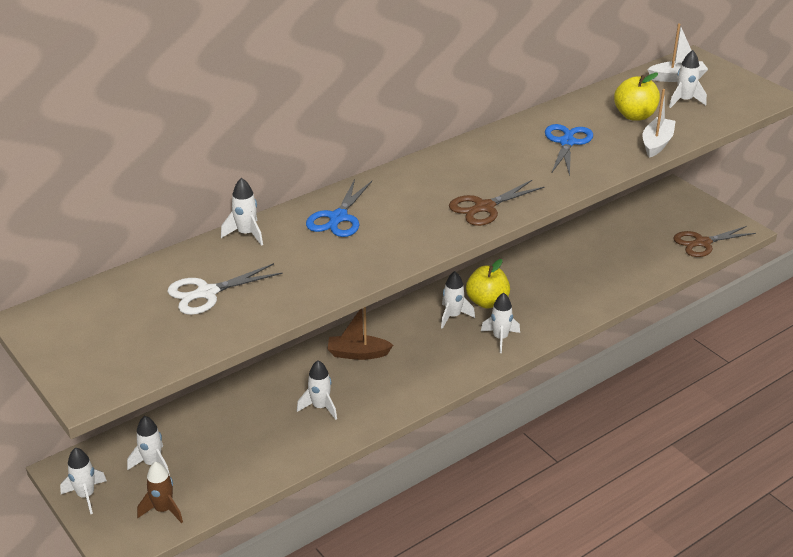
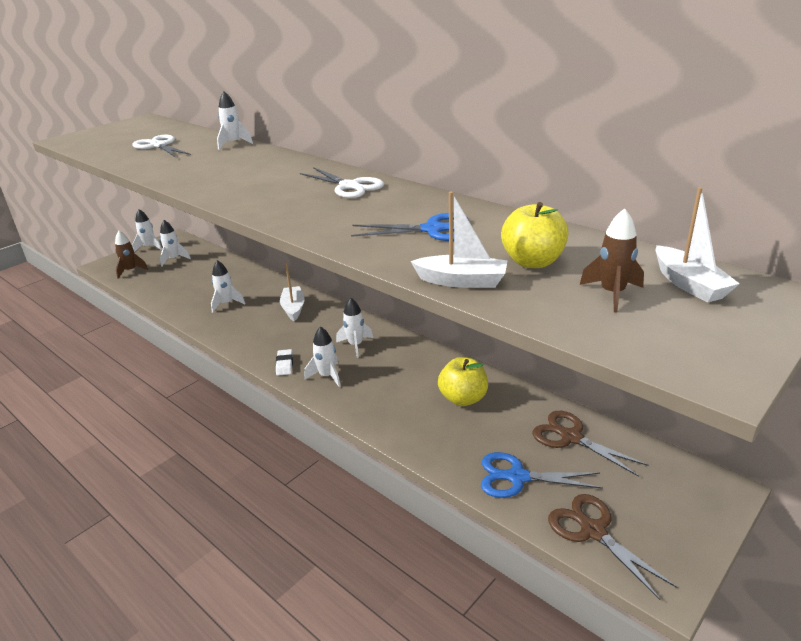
camera: 80 degrees right, 5 degrees down
blue scissors [306,179,372,237] -> blue scissors moved to [481,452,603,498]
brown boat [328,307,393,360] -> white boat [280,262,305,321]
brown scissors [449,180,544,226] -> brown scissors moved to [532,411,649,477]
yellow apple [466,259,510,309] -> yellow apple moved to [438,357,488,406]
white rocket [669,50,707,108] -> brown rocket [580,208,644,312]
none -> white eraser [276,349,293,376]
none -> white scissors [300,167,384,198]

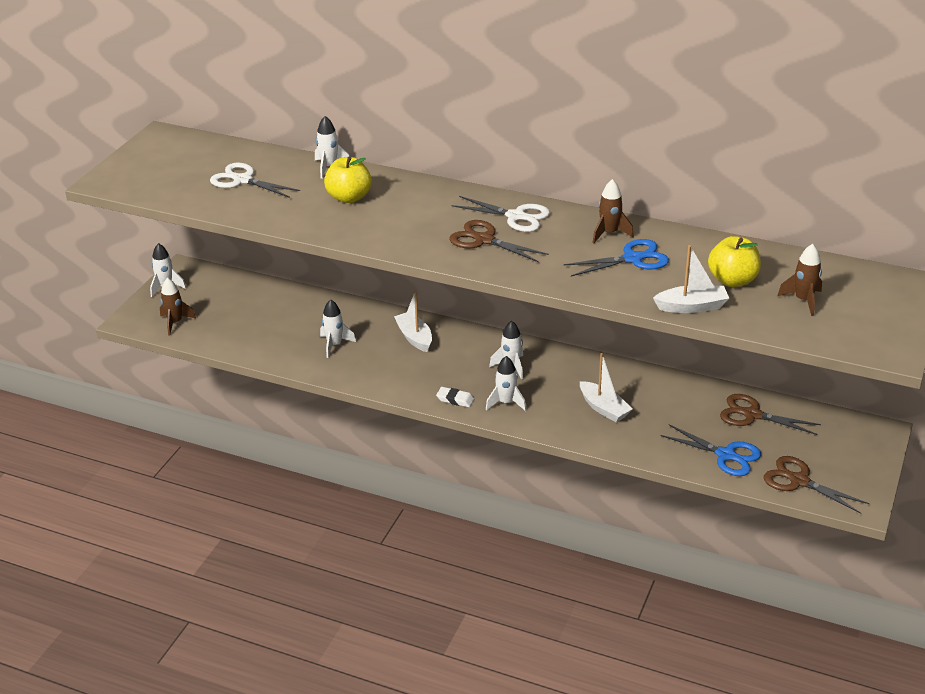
camera: 20 degrees left, 5 degrees up
white rocket [160,220,191,267] -> none
white eraser [276,349,293,376] -> white eraser turned 45 degrees counterclockwise [436,387,474,407]
yellow apple [438,357,488,406] -> yellow apple moved to [324,157,372,203]
blue scissors [481,452,603,498] -> blue scissors turned 135 degrees counterclockwise [660,424,761,476]
white boat [656,187,740,303] -> white boat moved to [580,353,632,422]
none -> brown scissors [449,220,549,262]
none -> brown rocket [592,179,634,243]

